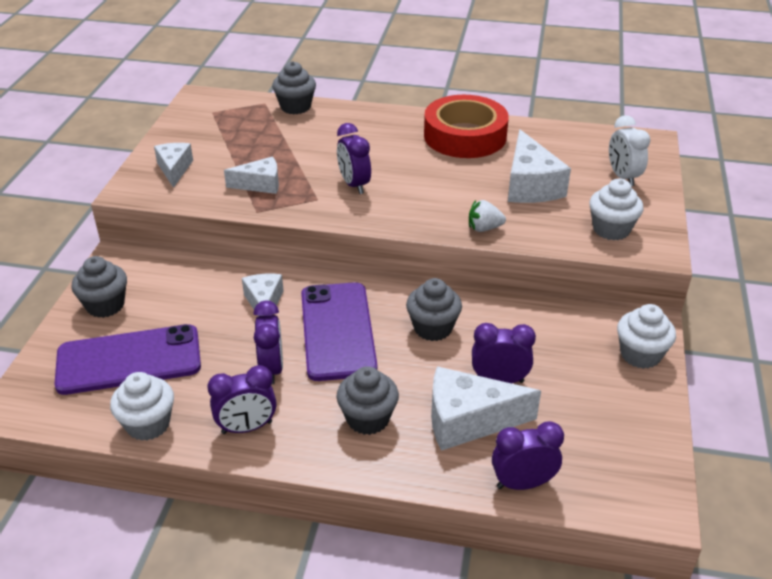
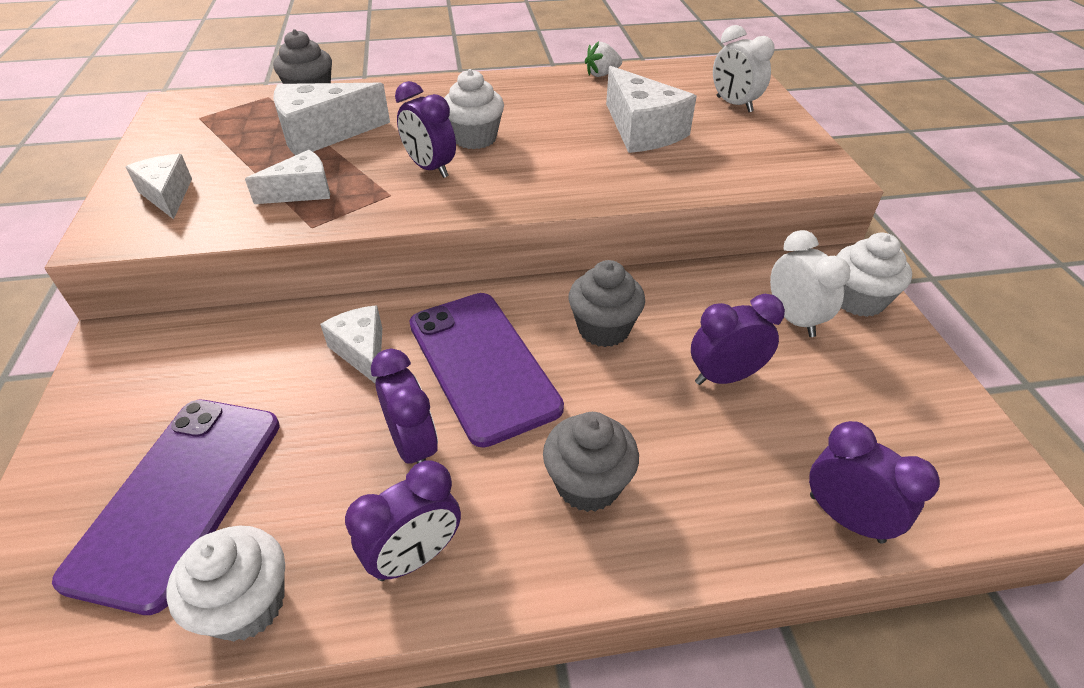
camera: 20 degrees left, 5 degrees up
purple phone [54,324,201,395] -> purple phone turned 45 degrees counterclockwise [52,400,280,615]
grey cupcake [71,256,127,318] -> none
red tape [424,95,509,158] -> none
white cheese [431,366,541,451] -> white cheese moved to [273,83,390,155]
white strawberry [469,200,506,232] -> white strawberry moved to [585,41,622,77]
purple clock [492,421,564,490] -> purple clock turned 75 degrees clockwise [809,421,940,544]
white cupcake [589,178,644,240] -> white cupcake moved to [444,69,504,149]
none -> white clock [770,230,850,337]

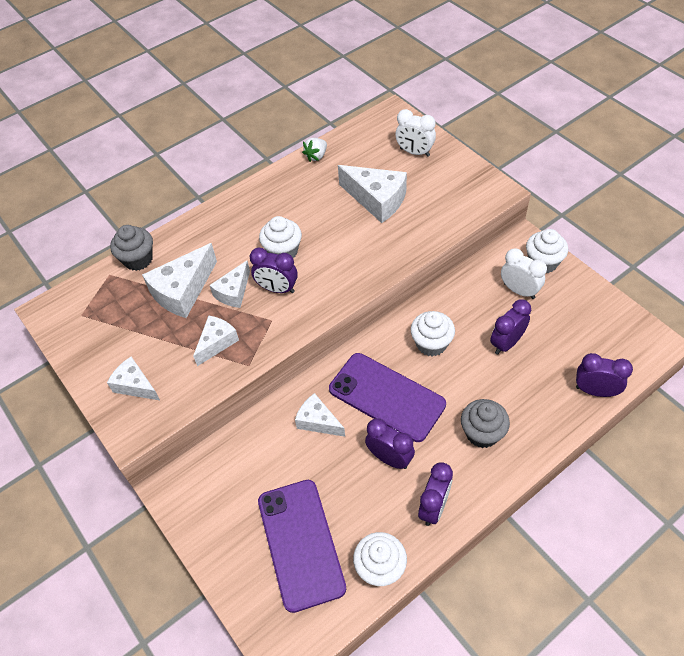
camera: 25 degrees left, 10 degrees up
grey cupcake [568,260,645,347] -> white cupcake [411,311,455,356]
none -> white cheese [210,260,250,308]

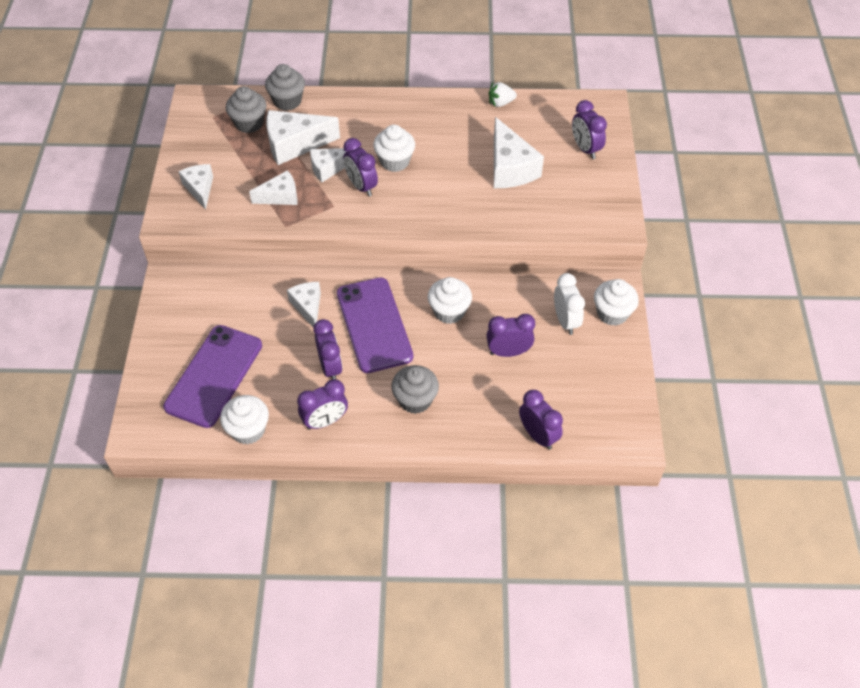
camera: 35 degrees right, 0 degrees up
white clock [395,109,436,157] -> purple clock [572,100,607,159]
none -> grey cupcake [226,86,267,133]

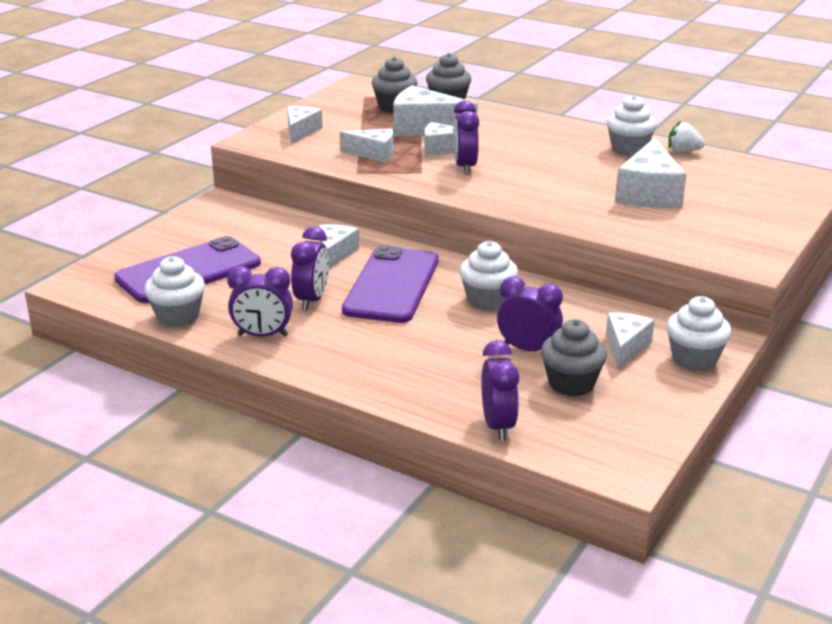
camera: 30 degrees right, 25 degrees down
white cupcake [373,125,415,172] -> white cupcake moved to [606,95,657,156]
grey cupcake [391,365,439,414] -> grey cupcake moved to [541,319,607,396]
white clock [554,273,585,335] -> white cheese [606,312,654,370]
purple clock [572,100,607,159] -> none

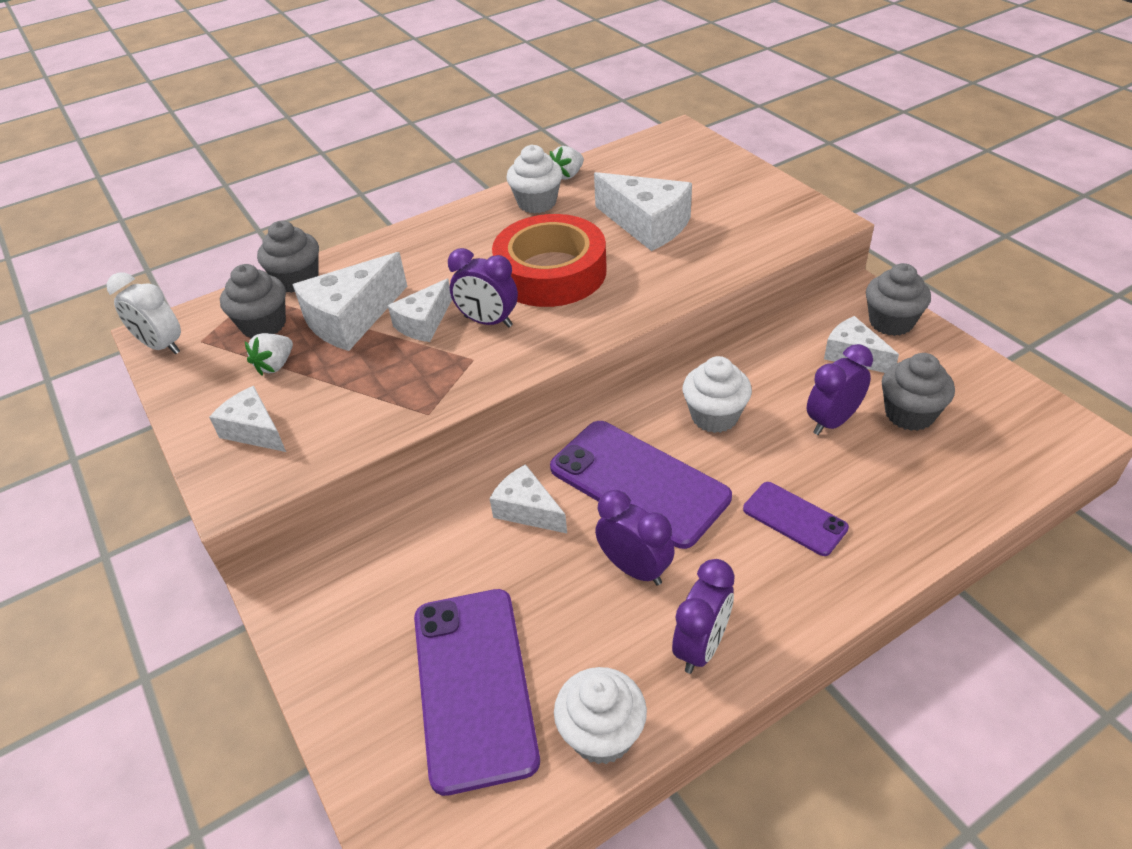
camera: 60 degrees left, 15 degrees up
white cheese [339,128,393,163] -> none
purple clock [481,340,519,441] -> none
white cupcake [666,296,731,371] -> grey cupcake [866,263,931,336]
none -> white clock [107,273,181,354]
none -> white strawberry [245,333,293,375]
none -> red tape [492,214,607,307]
none -> purple phone [743,482,849,556]

